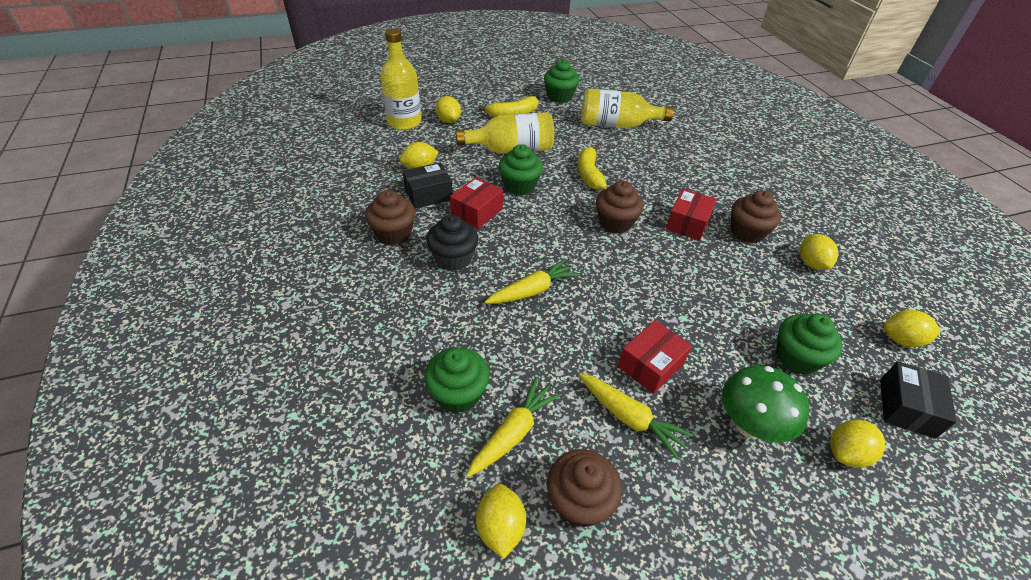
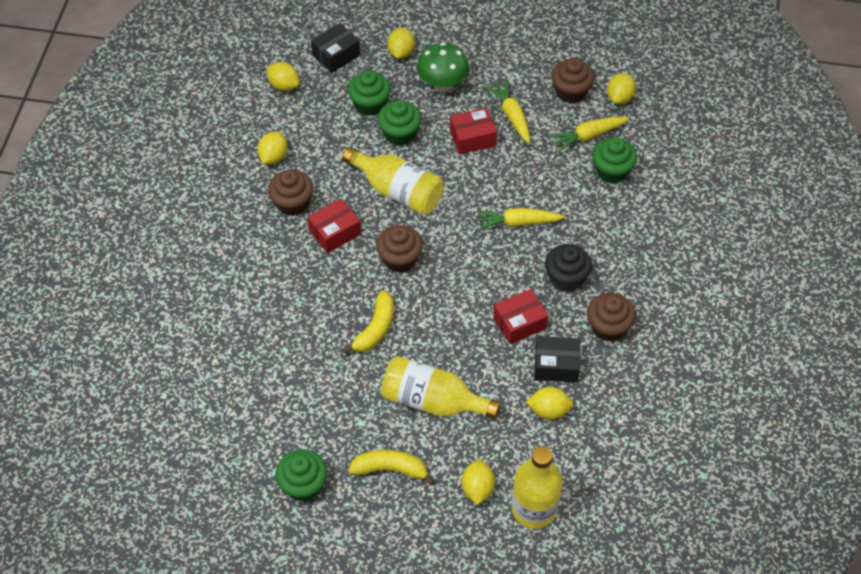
camera: 150 degrees left, 10 degrees up
green cupcake [499,144,543,195] -> green cupcake moved to [378,100,421,146]
yellow bottle [581,89,674,128] -> yellow bottle moved to [342,147,444,215]
yellow lemon [830,420,885,468] -> yellow lemon turned 75 degrees counterclockwise [387,28,415,59]

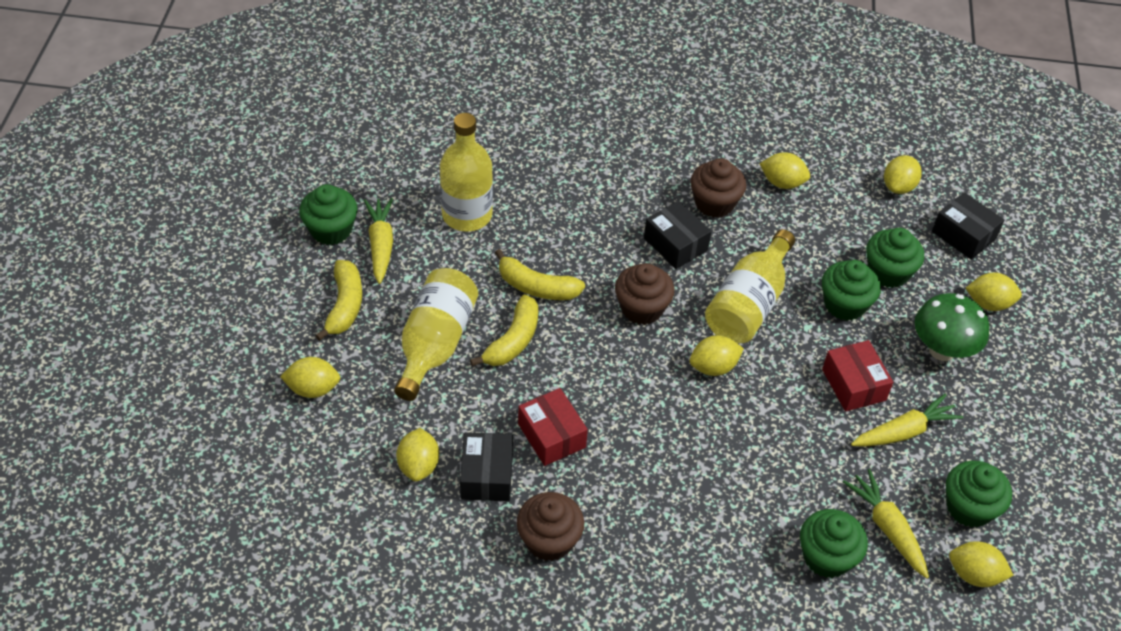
camera: 85 degrees right, 5 degrees down
red box [307,198,361,253] -> black box [644,201,712,269]
yellow carrot [476,208,565,230] -> yellow carrot moved to [364,198,393,284]
yellow bottle [511,446,563,529] -> yellow bottle moved to [440,113,493,232]
black cupcake [545,244,592,292] -> none
brown cupcake [551,58,594,103] -> green cupcake [946,460,1012,528]
none -> yellow banana [470,294,538,366]
none -> yellow lemon [690,335,744,376]

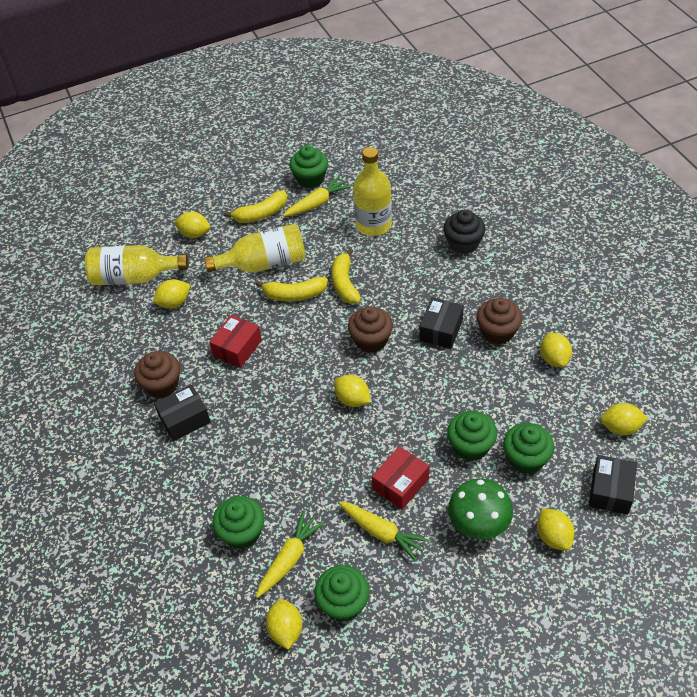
camera: 65 degrees right, 0 degrees up
yellow lemon [280,357,340,398] -> yellow lemon turned 45 degrees counterclockwise [174,212,210,238]
black box [460,432,513,502] -> black box moved to [154,385,211,441]
yellow bottle [705,229,795,344] -> yellow bottle moved to [85,245,189,285]
none -> black cupcake [443,209,486,255]

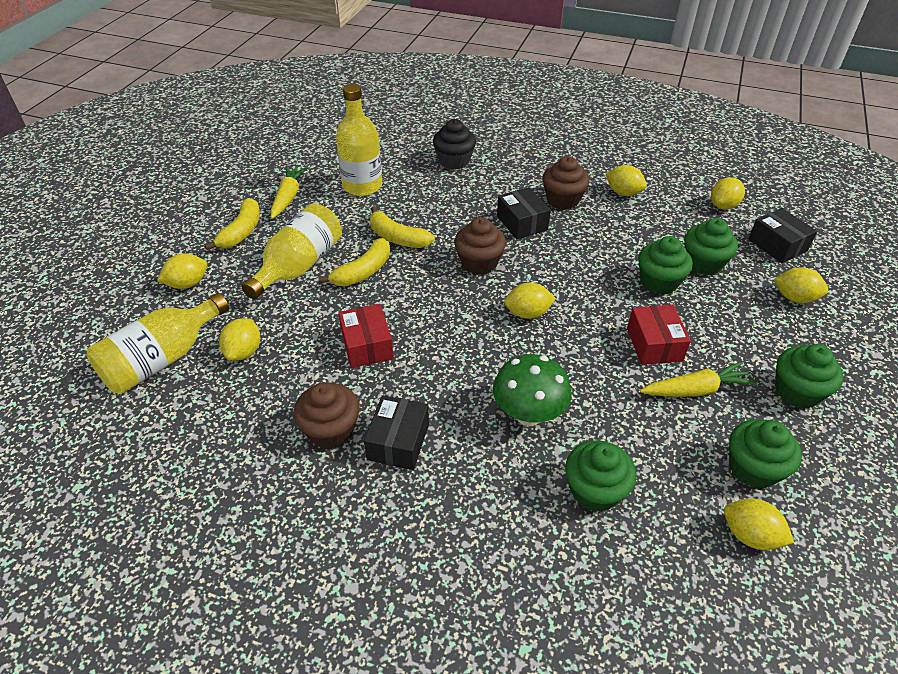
camera: 50 degrees left, 5 degrees down
yellow carrot [256,510,325,598] -> none
green cupcake [289,145,328,188] -> green cupcake moved to [775,344,843,408]
green mushroom [448,478,513,539] -> green mushroom moved to [493,354,572,426]

